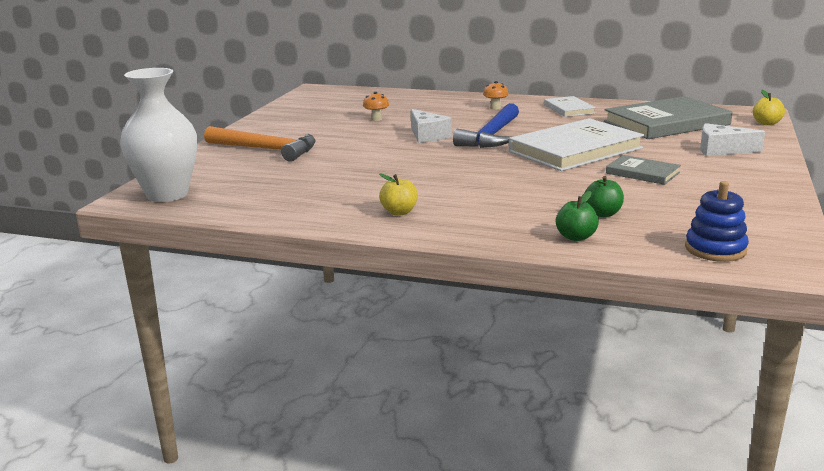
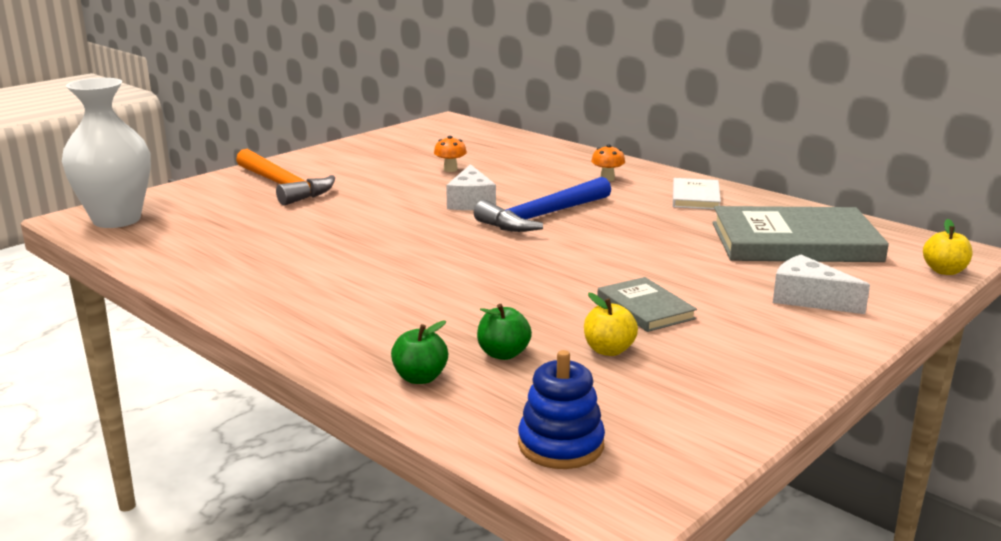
camera: 25 degrees right, 0 degrees up
yellow apple [379,173,418,215] -> yellow apple moved to [584,293,638,356]
white book [509,118,644,171] -> none

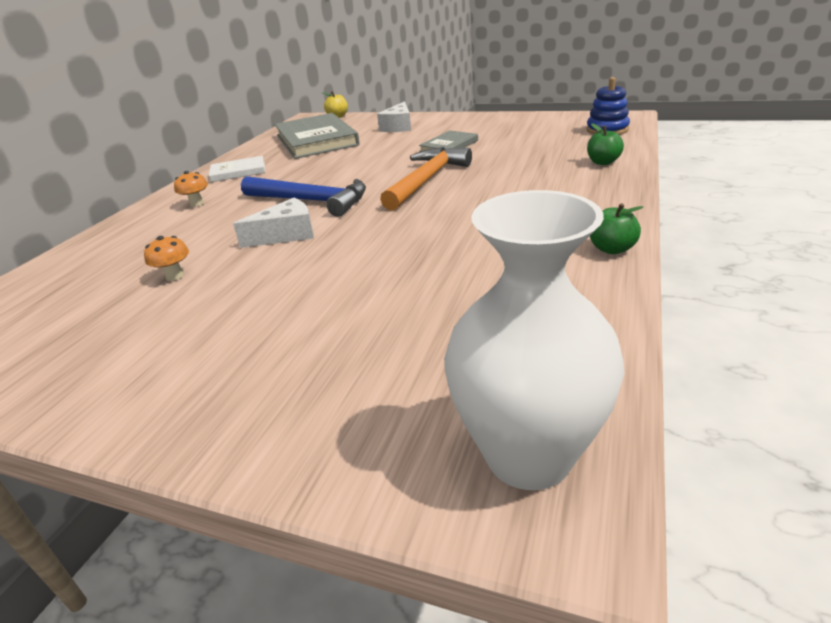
camera: 110 degrees left, 10 degrees up
orange hammer [236,149,335,206] -> orange hammer moved to [380,147,472,211]
green apple [477,304,532,360] -> green apple moved to [590,204,643,254]
yellow apple [584,293,638,356] -> none

